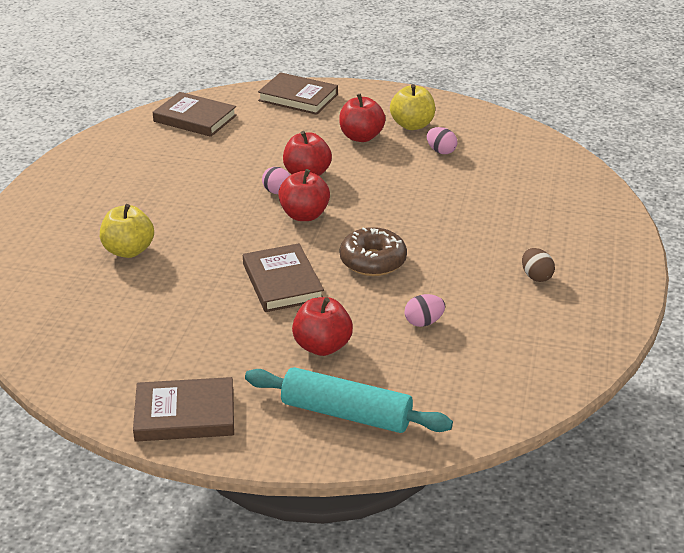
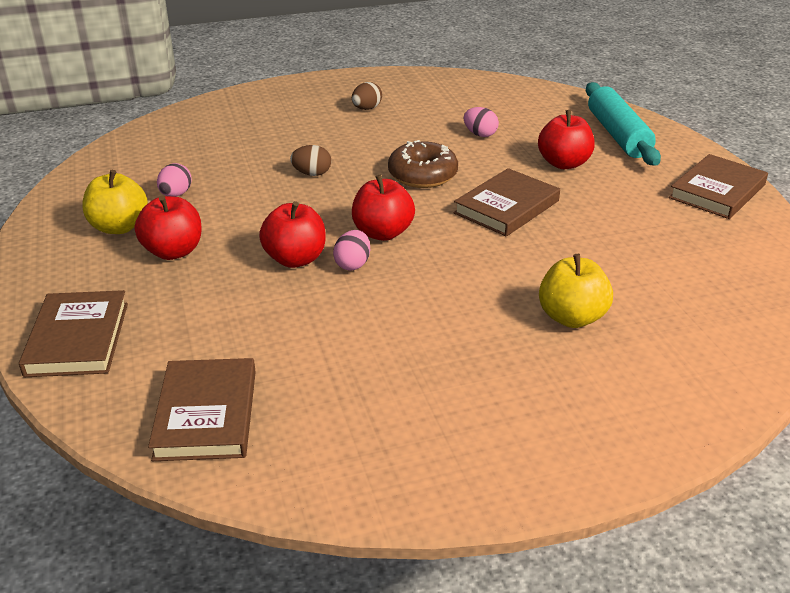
camera: 120 degrees left, 0 degrees up
brown book [133,377,234,442] -> brown book turned 75 degrees clockwise [669,154,768,219]
none -> brown egg [290,145,331,176]

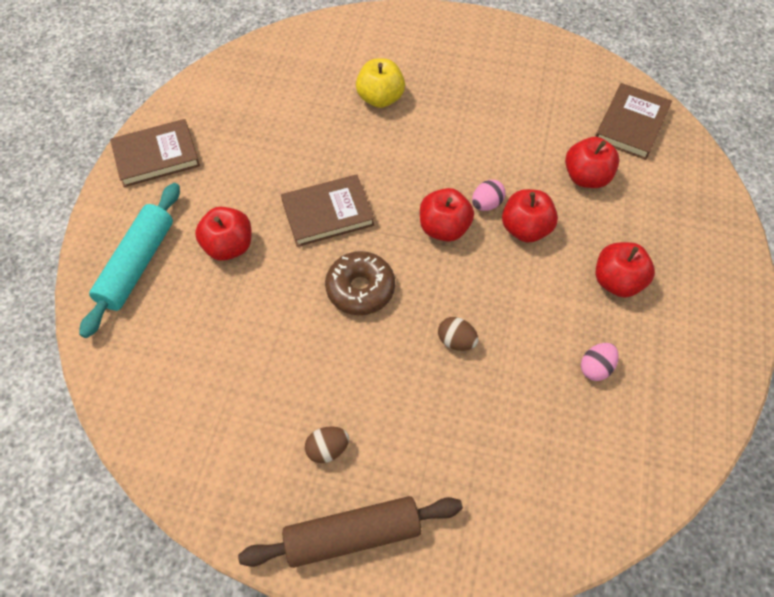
camera: 150 degrees left, 25 degrees up
brown book [19,290,128,377] -> none
yellow apple [82,170,148,234] -> none
pink egg [464,107,499,137] -> none
none -> brown rolling pin [238,496,463,568]
none -> red apple [565,137,620,188]

